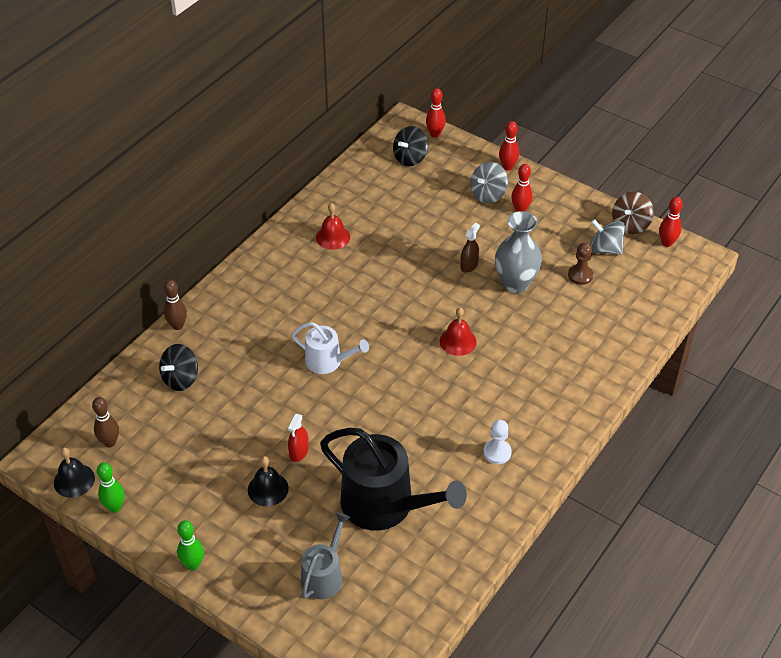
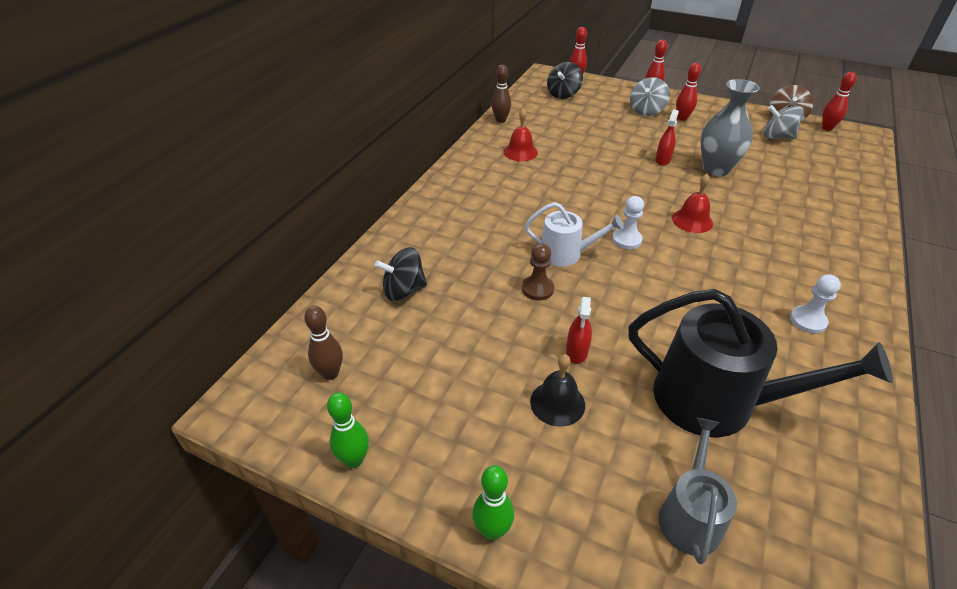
camera: 10 degrees left, 5 degrees down
black bell [54,448,95,498] -> none
black spinning top [159,344,198,391] -> black spinning top turned 45 degrees clockwise [375,247,427,301]
brown bowling pin [164,279,187,330] -> brown bowling pin moved to [492,65,511,123]
brown spray bottle [460,223,480,273] -> red spray bottle [655,109,679,166]
brown pawn [568,243,593,285] -> brown pawn moved to [522,243,554,300]
none -> white pawn [612,196,644,249]

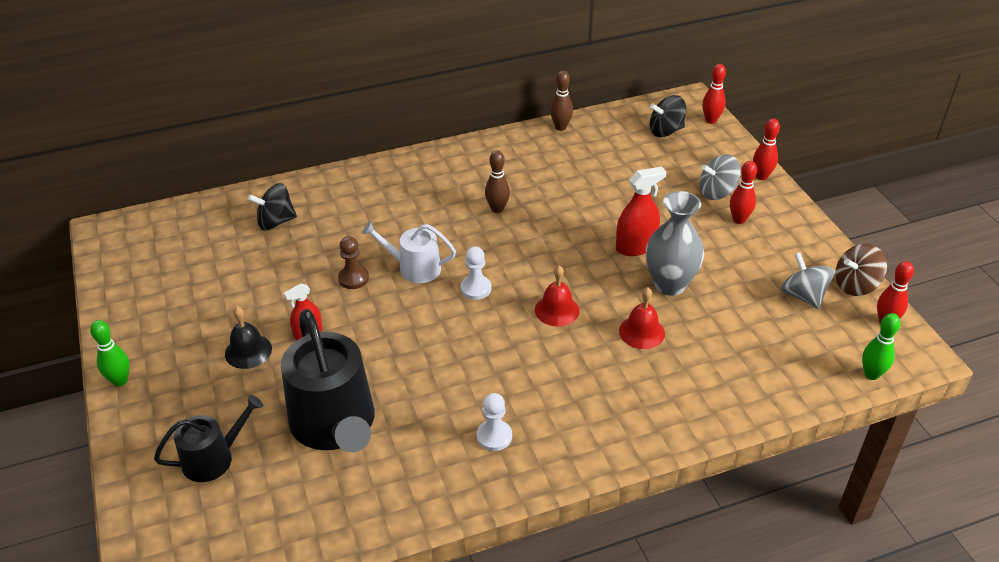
camera: 45 degrees right, 0 degrees up
brown bowling pin [304,306,343,380] -> brown bowling pin moved to [485,150,510,213]
green bowling pin [327,392,369,468] -> green bowling pin moved to [862,313,900,380]
black spinning top [375,247,427,301] -> black spinning top turned 45 degrees counterclockwise [248,183,297,230]
red bell [504,108,538,161] -> red bell moved to [619,287,665,349]
white watering can [525,202,624,267] -> white watering can turned 135 degrees clockwise [362,221,456,283]
red spray bottle [655,109,679,166] -> red spray bottle [616,166,666,256], size x1.55
grey watering can [659,417,737,564] -> black watering can [154,395,263,482]

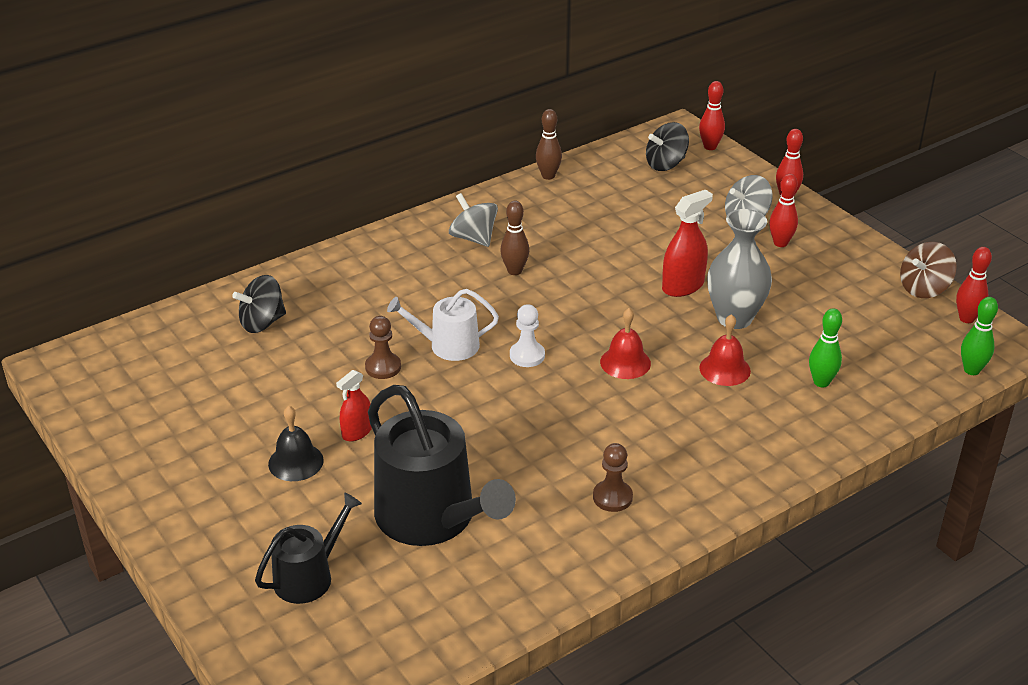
camera: 15 degrees left, 5 degrees down
green bowling pin [90,320,130,387] -> green bowling pin moved to [809,308,842,387]
white pawn [477,393,512,451] -> brown pawn [593,443,633,512]
grey spinning top [781,252,835,309] -> grey spinning top moved to [449,193,498,247]

